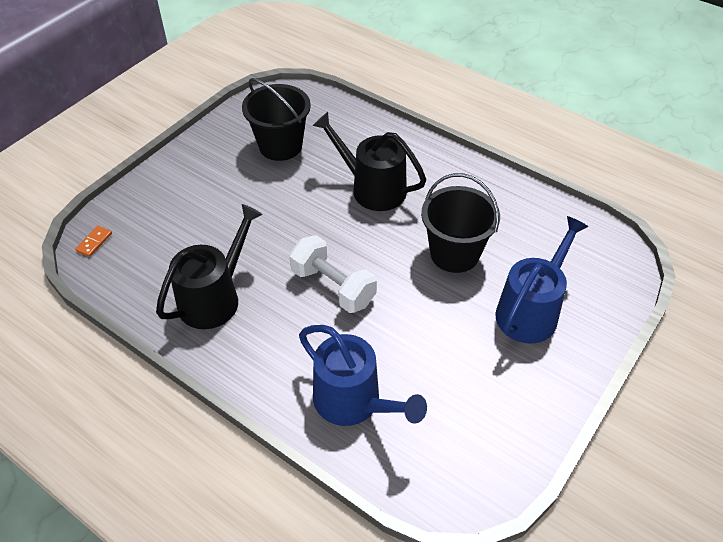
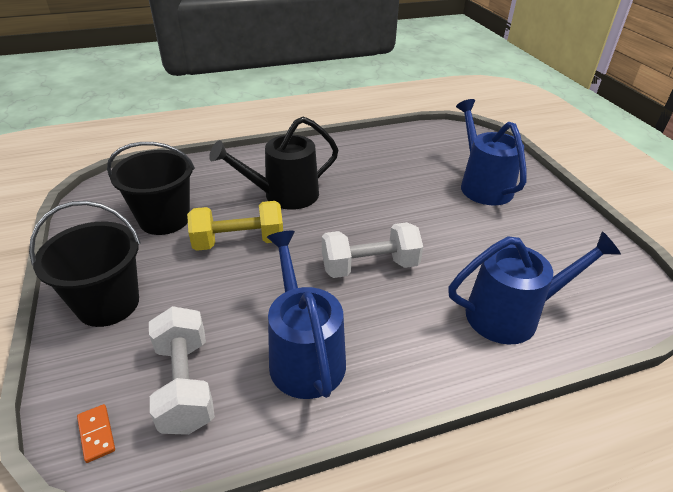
camera: 55 degrees left, 10 degrees down
black watering can [156,204,263,329] -> blue watering can [267,230,346,399]
black bucket [421,173,500,273] -> black bucket moved to [29,201,141,327]
none -> white dumbbell [149,306,215,435]
none -> yellow dumbbell [187,201,283,251]

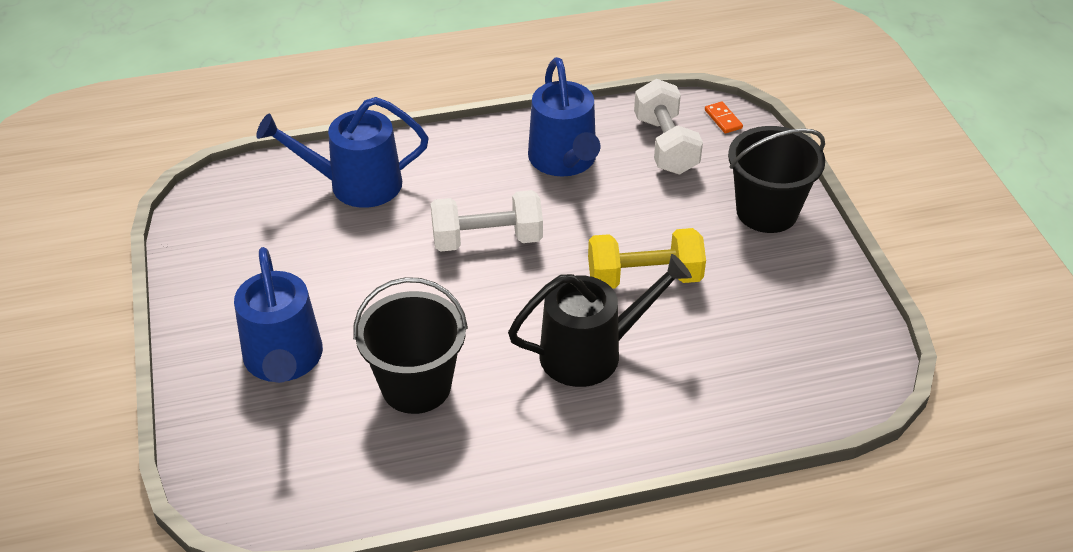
camera: 175 degrees left, 5 degrees up
black bucket [107,142,195,235] -> black bucket moved to [353,277,468,414]

